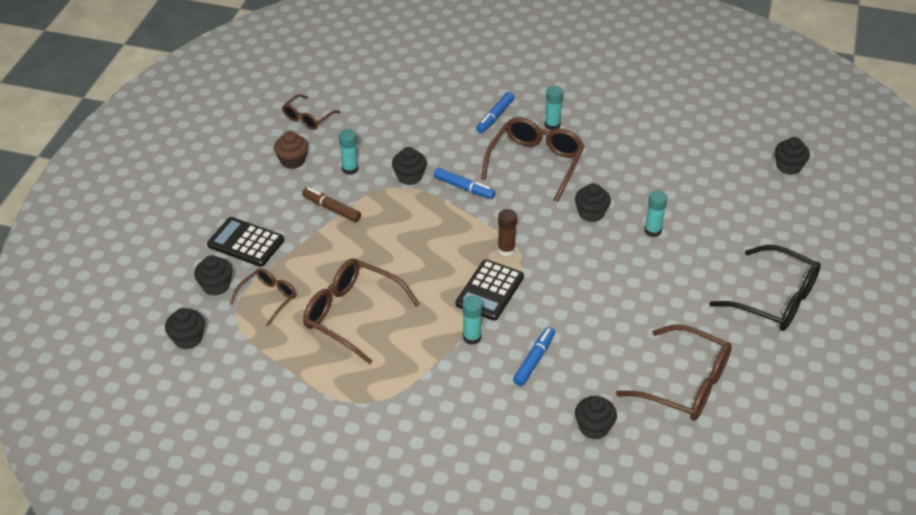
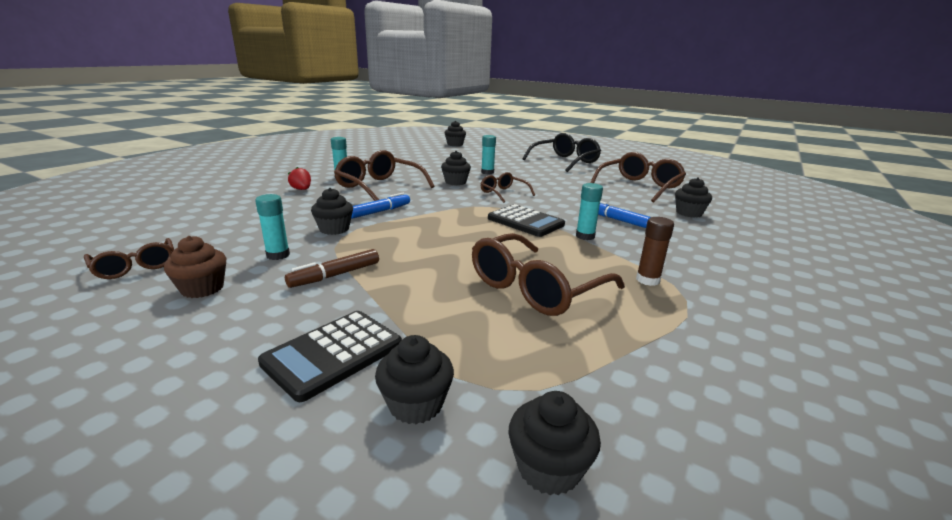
camera: 75 degrees left, 20 degrees down
brown glasses [230,268,296,326] -> brown glasses moved to [481,172,535,203]
blue marker [476,92,515,133] -> red strawberry [288,167,311,190]
brown glue stick [498,209,517,256] -> brown glue stick moved to [636,217,674,286]

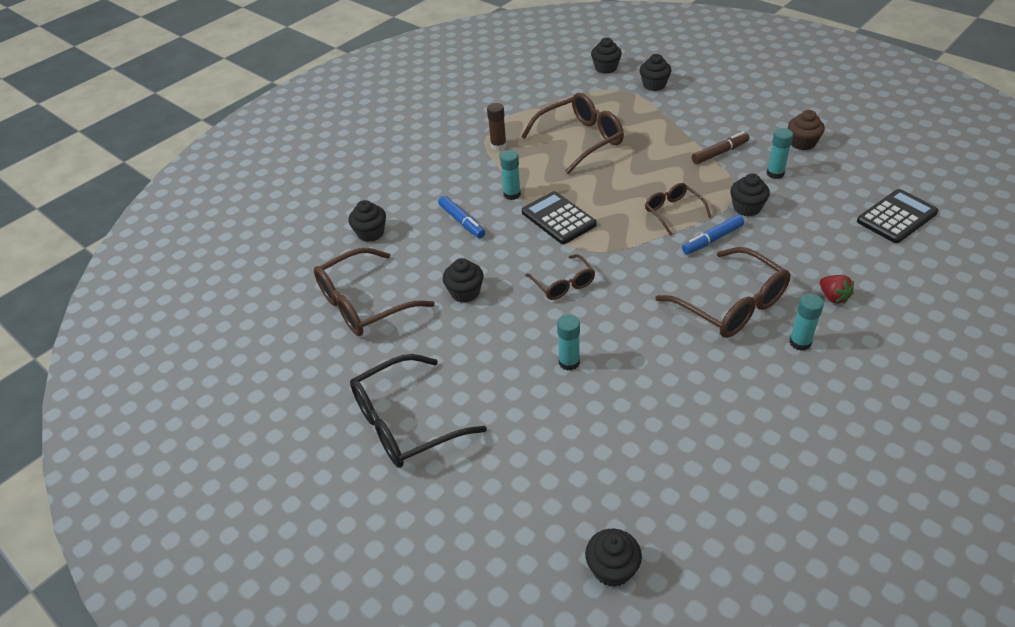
camera: 165 degrees left, 20 degrees up
brown glasses [84,238,174,279] -> brown glasses moved to [645,183,711,236]
black calculator [258,311,402,402] -> black calculator moved to [857,189,938,243]
black cupcake [441,151,471,185] -> black cupcake moved to [443,258,484,303]

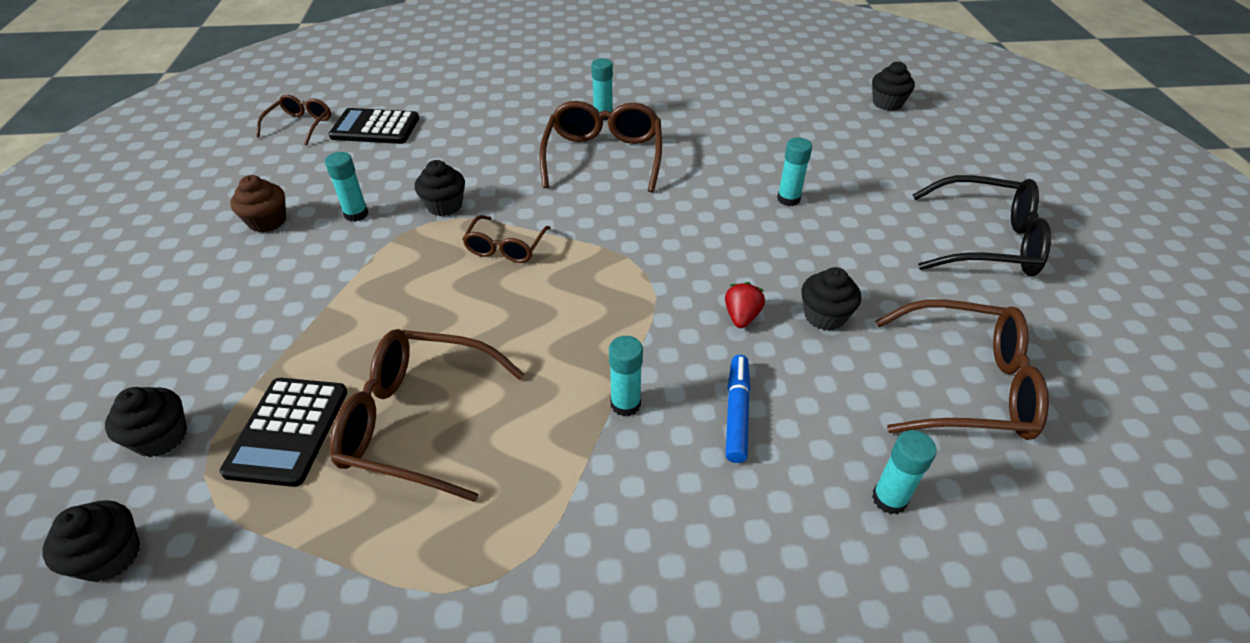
camera: 140 degrees left, 0 degrees up
black cupcake [348,200,386,242] -> turquoise glue stick [872,430,937,514]
brown glue stick [487,103,507,150] -> none
black calculator [522,191,597,244] -> black calculator moved to [219,378,347,487]
brown glasses [525,254,595,300] -> brown glasses moved to [256,94,331,146]
blue marker [682,215,744,254] -> none
brown marker [692,131,749,164] -> none
red strawberry [820,275,854,304] -> red strawberry moved to [725,282,765,328]

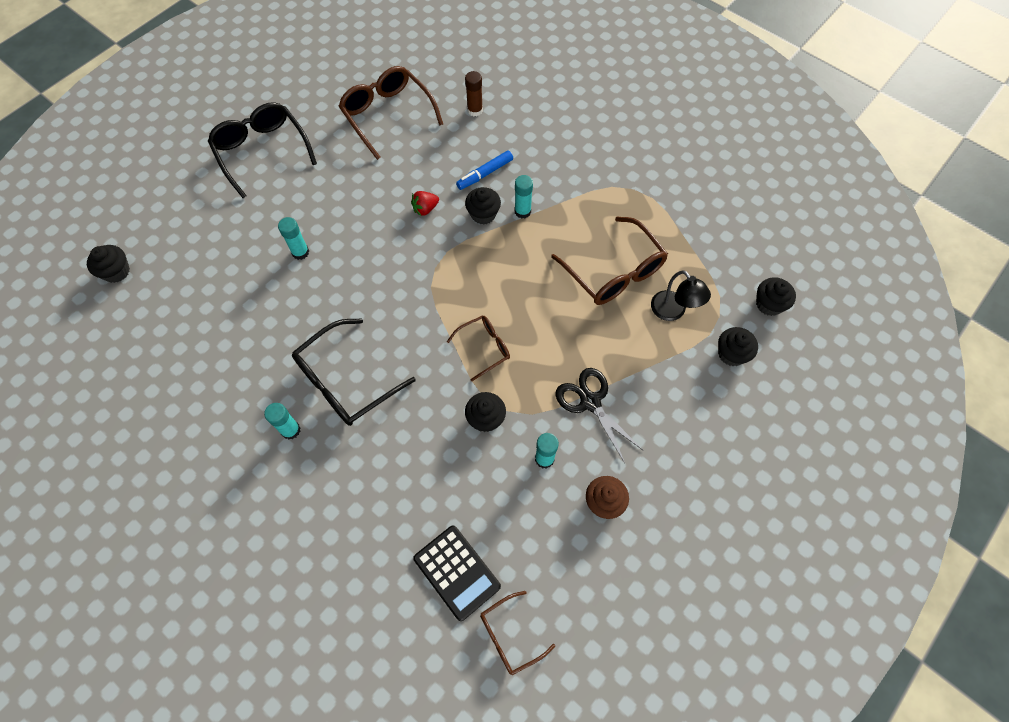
camera: 135 degrees left, 20 degrees up
black calculator [219,378,347,487] -> black lamp [651,270,711,321]
brown glasses [539,101,662,192] -> black glasses [292,318,416,426]
black cupcake [801,267,861,331] -> black cupcake moved to [465,187,501,225]
turquoise glue stick [872,430,937,514] -> brown glue stick [465,71,483,116]
none -> black scissors [555,368,644,463]

